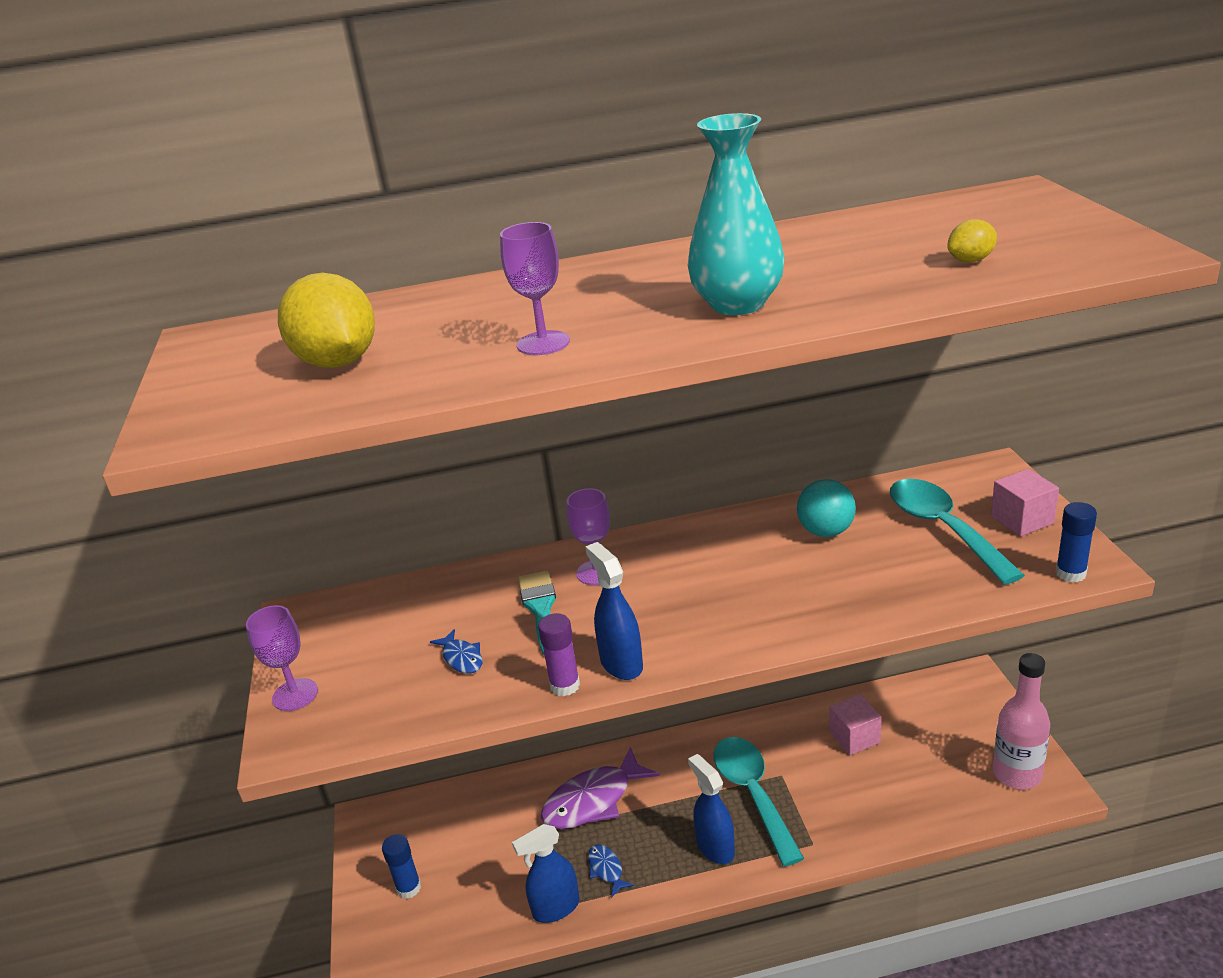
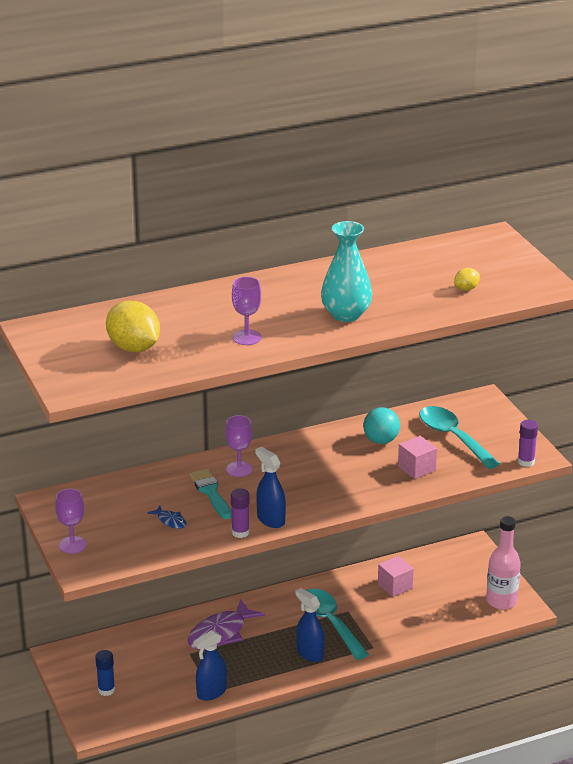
camera: 15 degrees left, 0 degrees up
blue fish [588,844,634,898] -> none
pink cube [991,469,1059,536] -> pink cube moved to [398,436,437,479]
blue glue stick [1055,502,1097,582] -> purple glue stick [518,420,538,467]

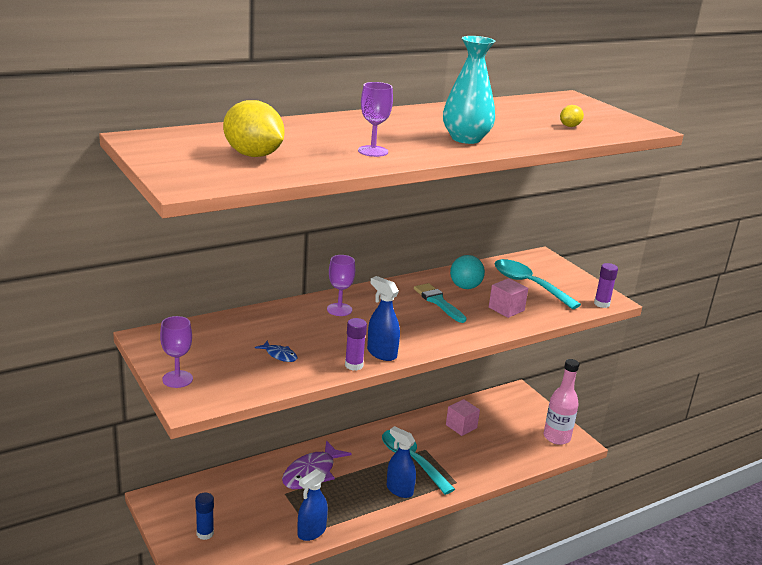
camera: 10 degrees left, 5 degrees down
turquoise brush [189,469,232,519] -> turquoise brush moved to [414,283,466,323]

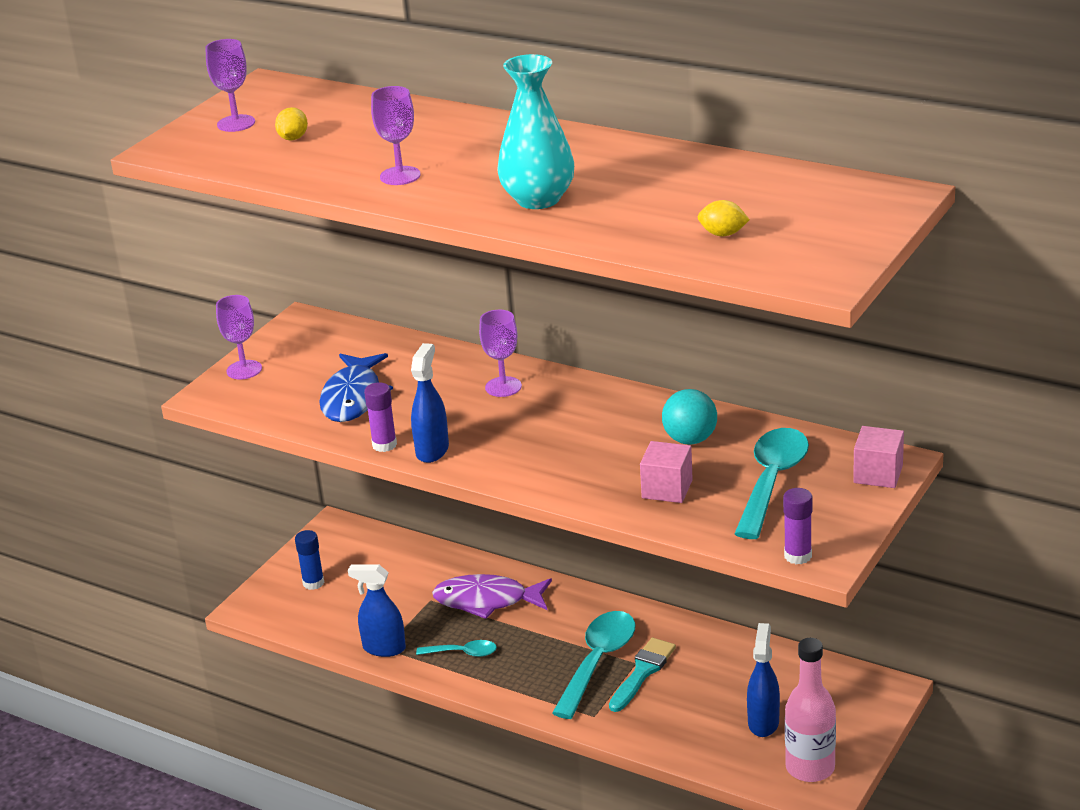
camera: 65 degrees right, 5 degrees up
yellow lemon [223,100,284,157] -> yellow lemon [275,107,308,140], size x0.47
blue fish [255,341,297,362] -> blue fish [319,353,393,422], size x2.11
blue spray bottle [387,426,416,498] -> blue spray bottle moved to [747,623,780,737]
turquoise brush [414,283,466,323] -> turquoise brush moved to [609,638,676,712]
pink cube [446,399,480,436] -> pink cube moved to [853,426,904,488]
none -> purple goblet [205,39,255,132]
none -> turquoise spoon [416,640,497,657]

